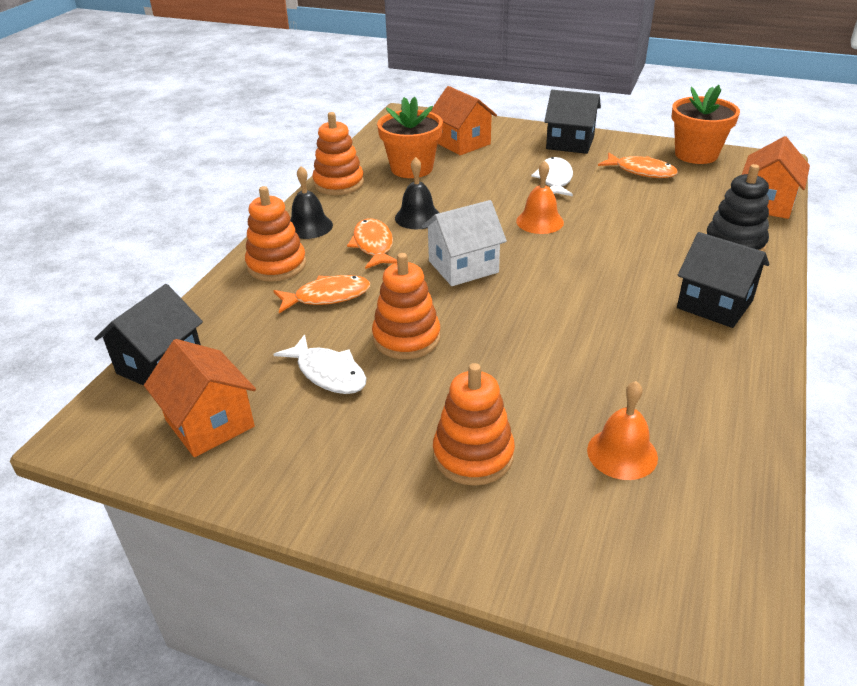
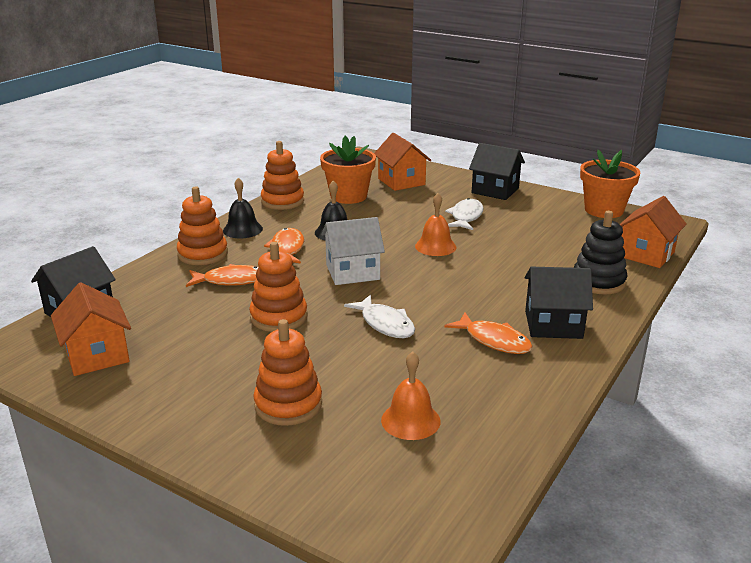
camera: 10 degrees right, 10 degrees down
white fish [274,334,366,394] -> white fish moved to [344,295,415,338]
orange fish [598,152,678,178] -> orange fish moved to [444,312,533,354]
black house [677,232,770,328] -> black house turned 45 degrees counterclockwise [525,267,593,339]

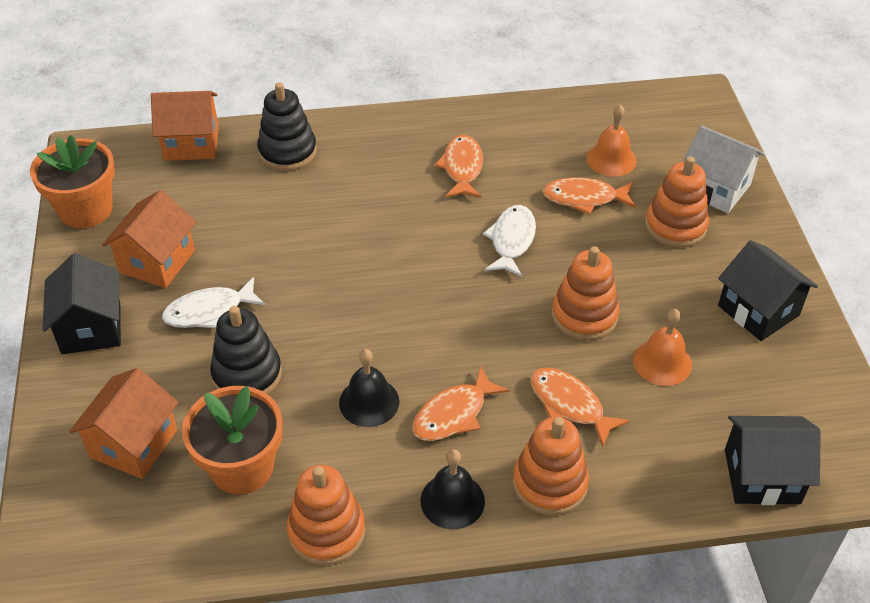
camera: 130 degrees left, 20 degrees up
orange house [51,282,131,376] -> orange house moved to [102,190,196,288]
white house [321,217,385,285] -> white house moved to [682,125,765,213]
orange bell [415,193,456,256] -> orange bell moved to [633,309,692,386]
black house [525,267,593,339] -> black house moved to [718,240,818,341]
none -> black stacking toy [210,306,282,395]
none -> orange fish [543,177,636,215]

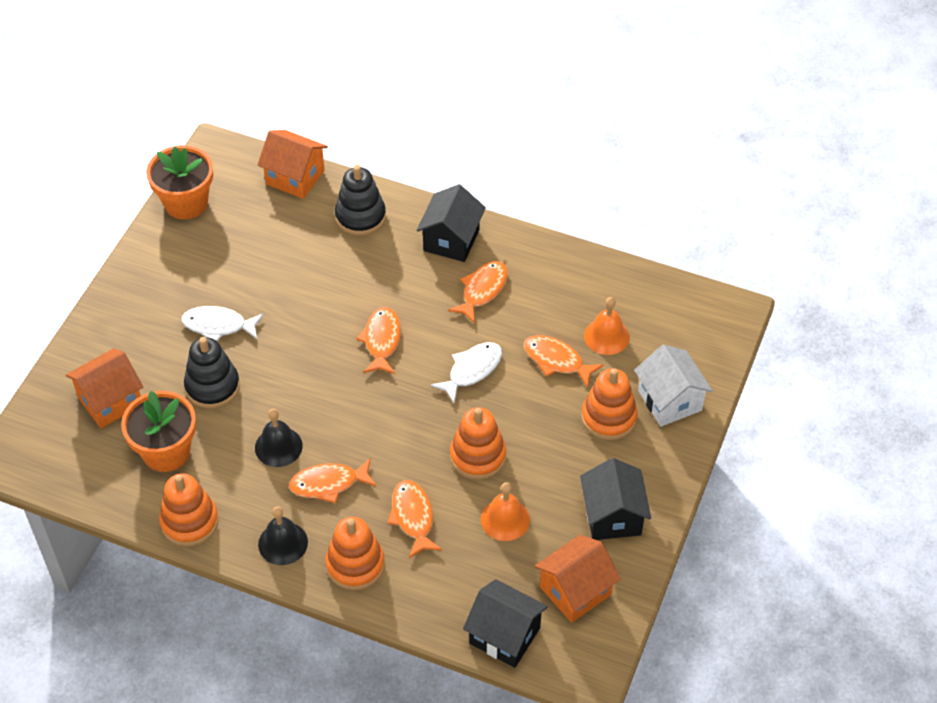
camera: 30 degrees right, 5 degrees up
black house [42,253,121,354] -> black house moved to [417,184,486,262]
orange house [102,190,196,288] -> orange house moved to [534,535,621,623]
none -> orange fish [357,307,401,374]

